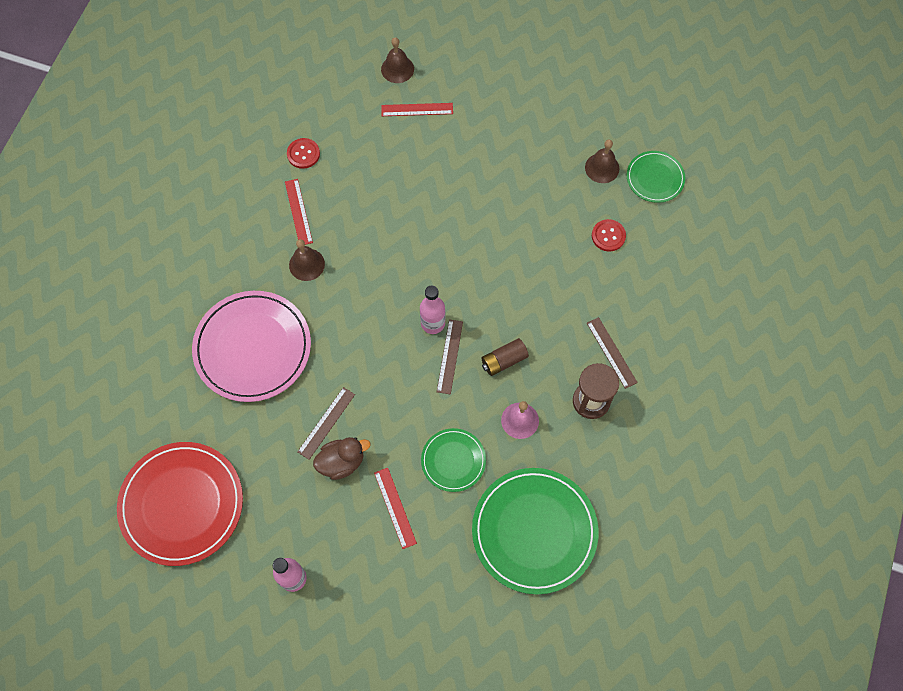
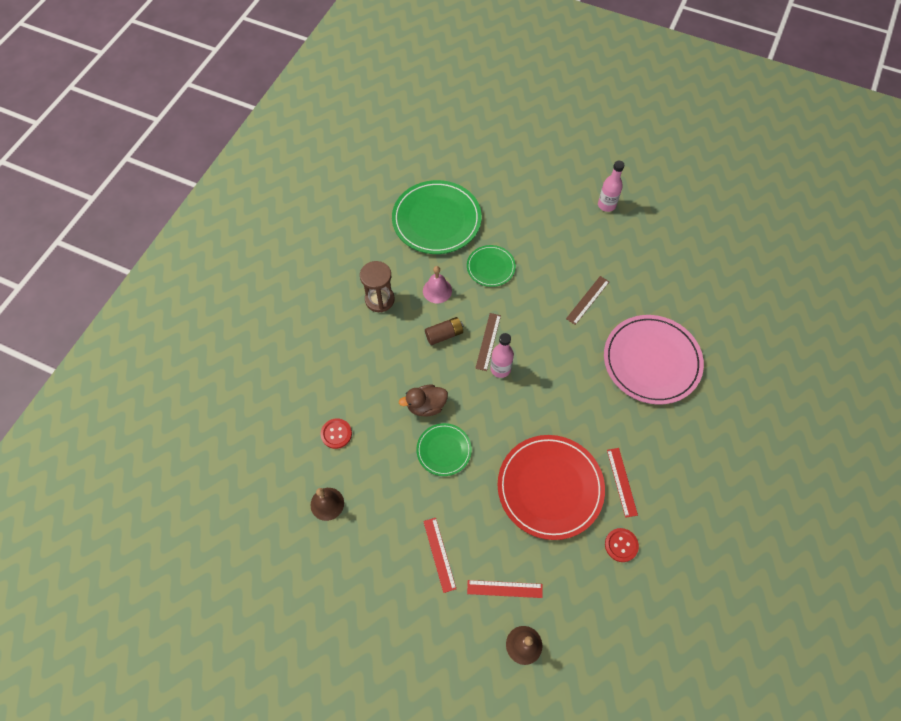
camera: 175 degrees left, 5 degrees down
red plate [117,442,243,566] -> red plate moved to [497,435,605,540]
brown bell [289,239,325,281] -> none
brown duck [313,437,370,480] -> brown duck moved to [399,385,448,417]
red ruler [374,468,417,549] -> red ruler moved to [423,518,456,593]
brown ruler [587,317,638,389] -> none
green plate [627,151,686,203] -> green plate moved to [416,423,472,476]

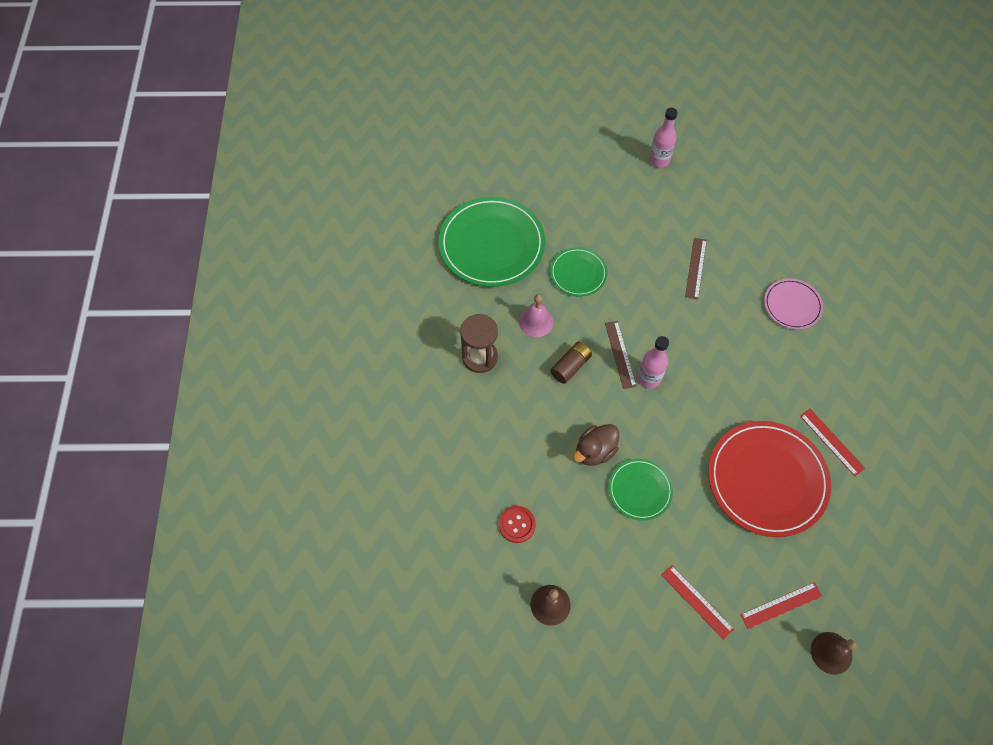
camera: 25 degrees left, 0 degrees up
pink plate [604,315,704,405] -> pink plate [764,279,823,329], size x0.53
red button [605,528,639,562] -> none

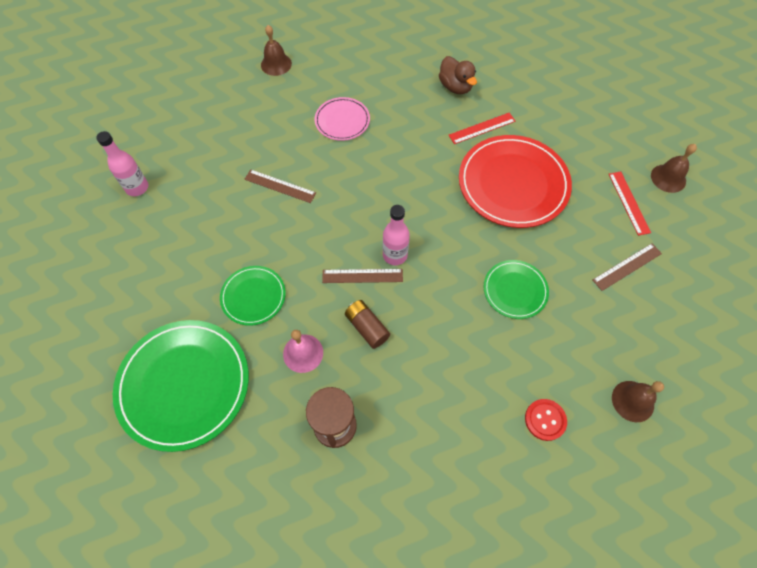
camera: 80 degrees left, 0 degrees up
brown duck [573,424,619,466] -> brown duck moved to [439,56,477,94]
red ruler [661,565,734,640] -> brown ruler [593,243,662,291]
none -> brown bell [261,25,292,76]

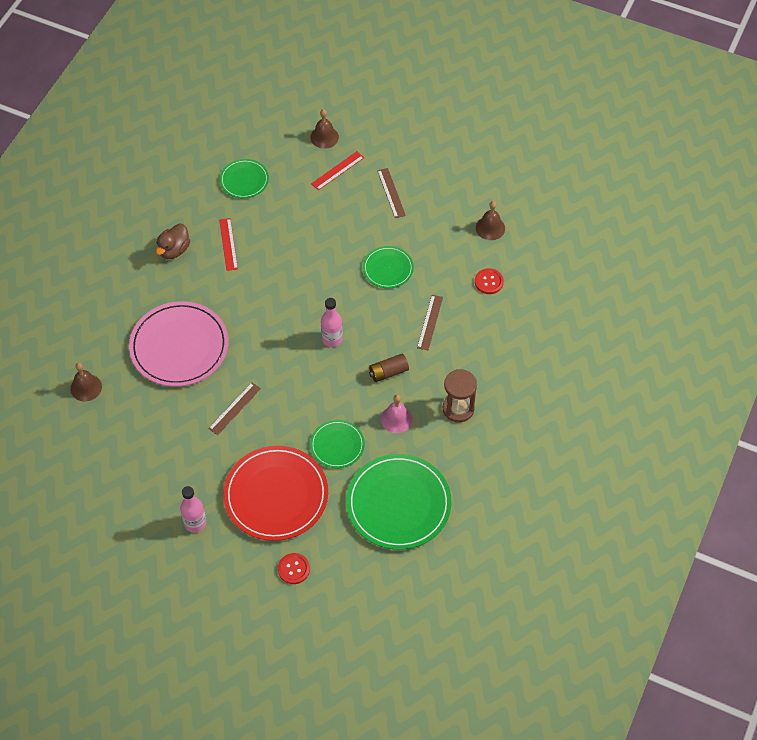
camera: 75 degrees left, 5 degrees down
pink plate [314,97,370,141] -> pink plate [129,301,229,387], size x1.89
brown ruler [322,269,403,283] -> brown ruler moved to [417,295,443,351]
brown duck [439,56,477,94] -> brown duck turned 135 degrees clockwise [156,224,190,259]
red plate [459,135,572,228] -> red plate moved to [223,446,328,541]
red ruler [609,172,651,236] -> red ruler turned 45 degrees counterclockwise [311,151,364,190]
none -> green plate [220,159,269,198]
none -> red button [278,553,310,584]

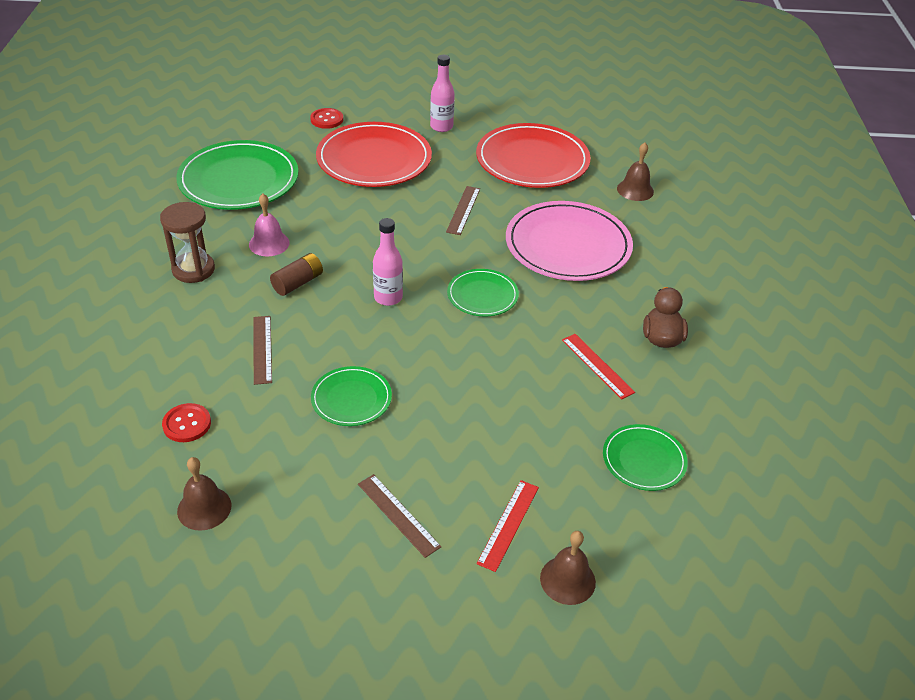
camera: 155 degrees right, 15 degrees down
green plate [310,420,365,468] -> green plate moved to [447,269,519,316]
none -> red plate [476,123,591,188]

